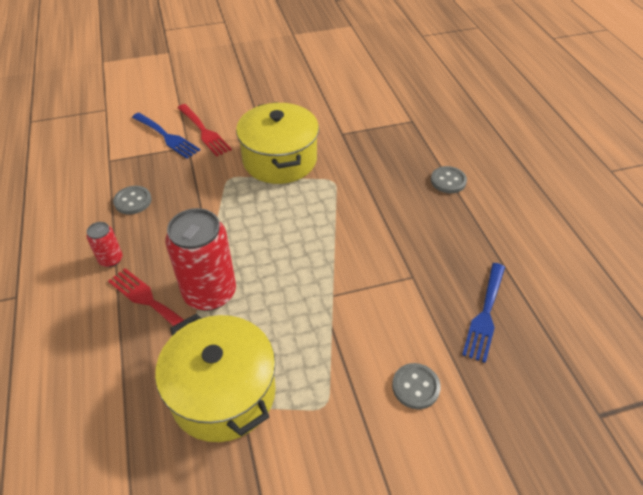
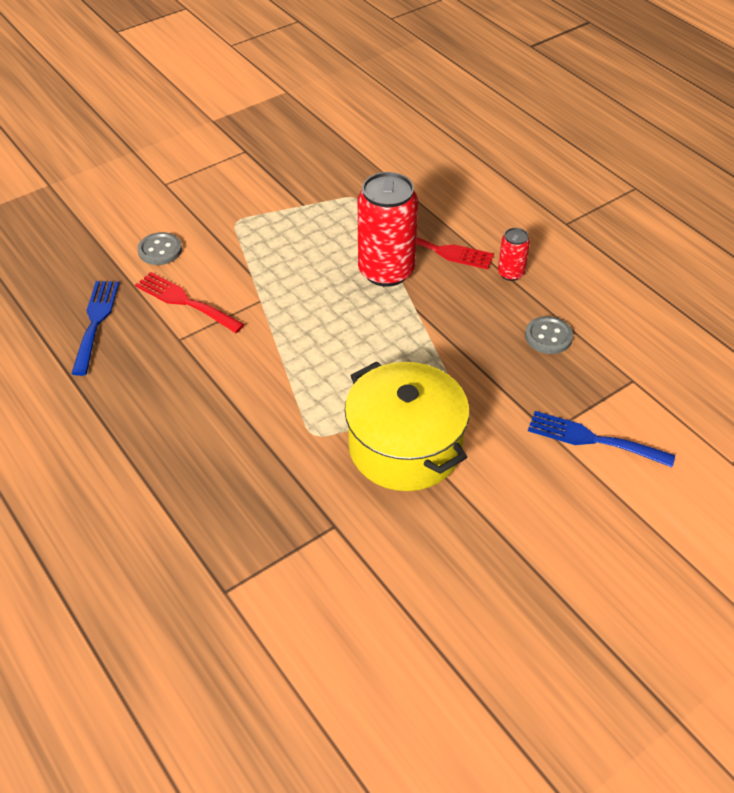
camera: 160 degrees right, 0 degrees up
yellow pot [155,313,276,442] -> none
red fork [177,104,232,157] -> red fork moved to [135,272,245,333]
grey button [431,166,467,193] -> none

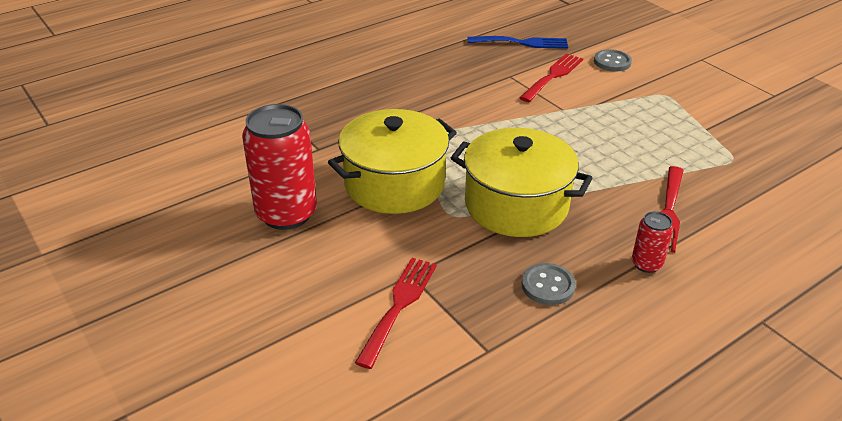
camera: 90 degrees right, 10 degrees down
red can [358,172,418,287] -> red can moved to [242,104,317,230]
blue fork [528,411,675,467] -> red fork [355,258,437,369]
none -> yellow pot [451,128,592,237]

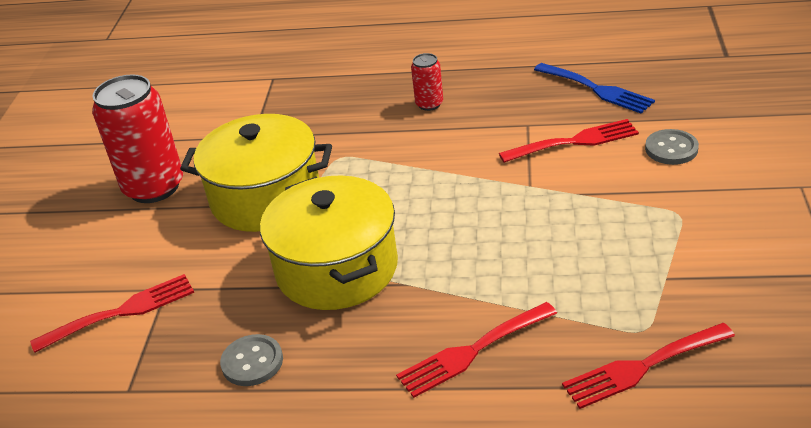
camera: 45 degrees right, 0 degrees up
red can [632,211,673,273] -> red can moved to [411,53,443,111]
none -> red fork [562,323,735,409]

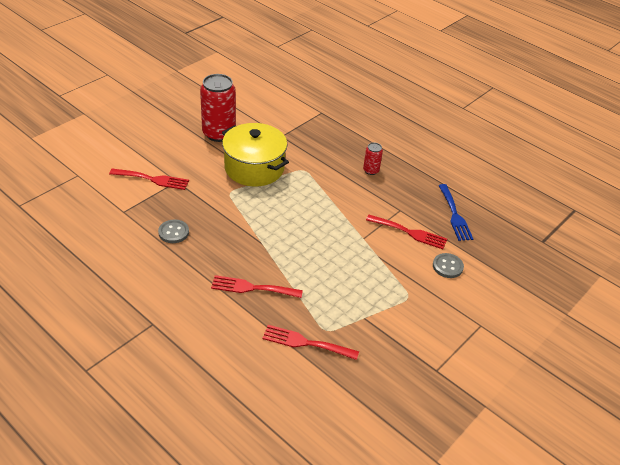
camera: 30 degrees right, 5 degrees up
yellow pot [260,175,398,310] -> none

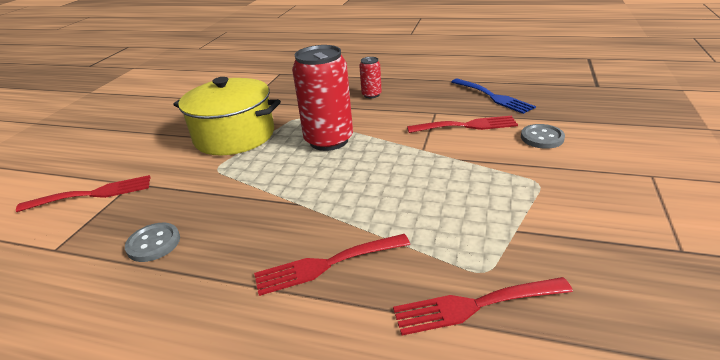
camera: 20 degrees left, 10 degrees down
red can [200,74,236,142] -> red can moved to [292,45,353,151]

